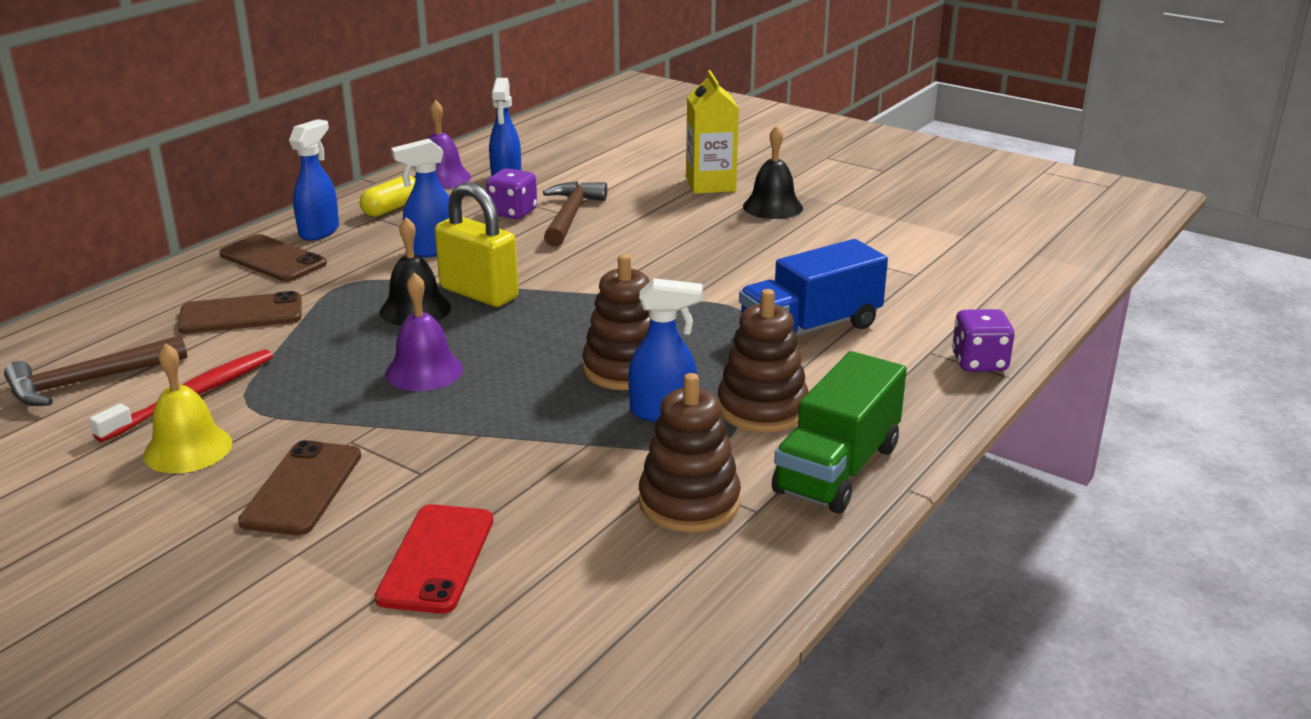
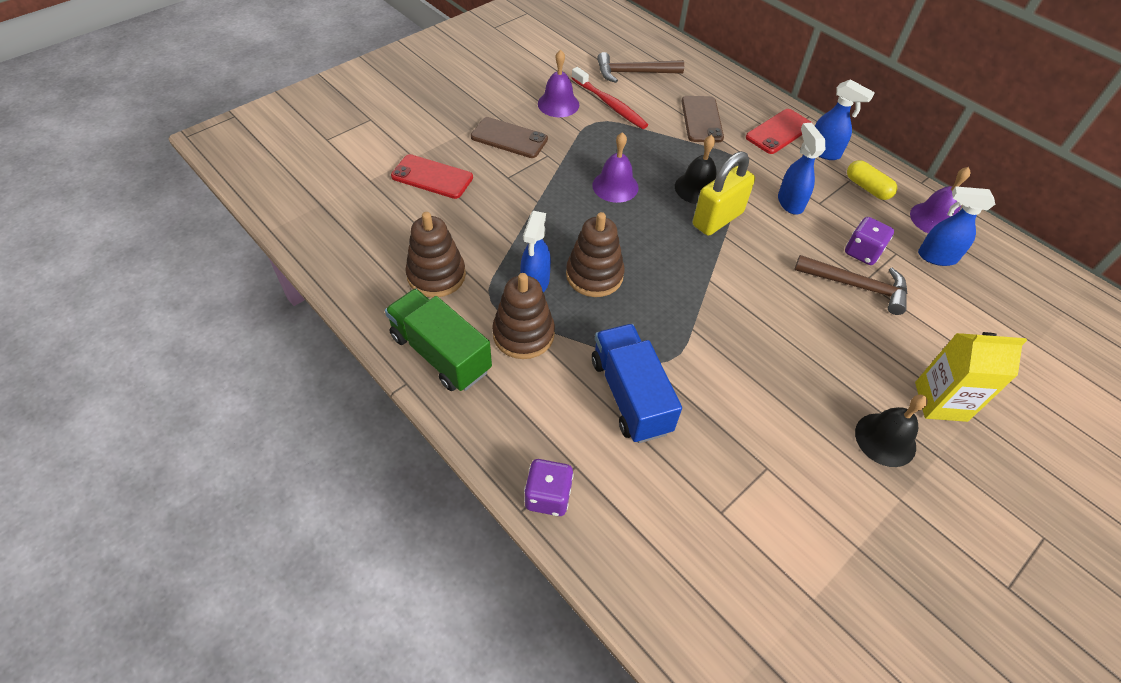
camera: 100 degrees right, 25 degrees up
brown hammer [4,335,187,406] -> brown hammer turned 75 degrees counterclockwise [597,52,684,83]
yellow bell [143,343,232,473] -> purple bell [538,50,579,117]
brown phone [219,234,327,282] -> red phone [746,109,812,154]

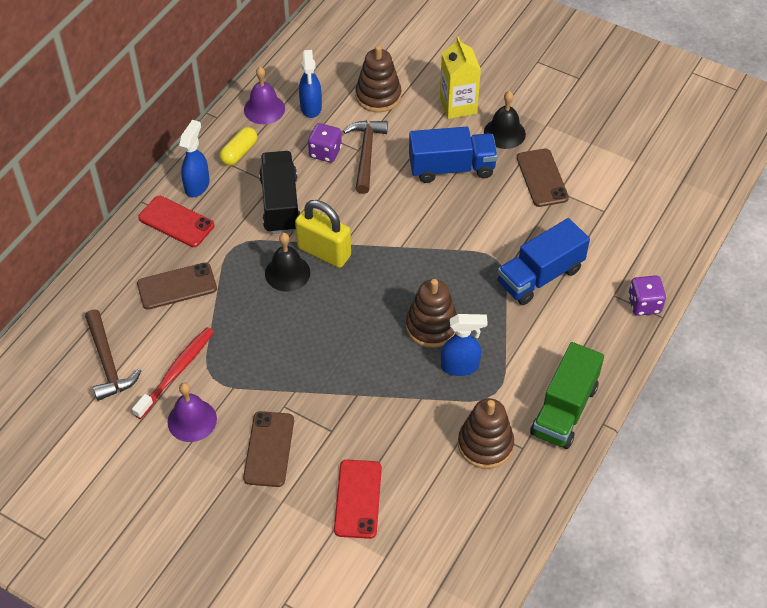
camera: 105 degrees left, 0 degrees up
brown stacking toy [492,273,555,359] -> brown stacking toy moved to [356,45,401,112]
purple bell [592,132,639,203] -> none
blue spray bottle [778,123,825,214] -> black truck [259,151,300,234]
none -> blue truck [409,127,498,183]
none -> brown phone [517,149,569,207]

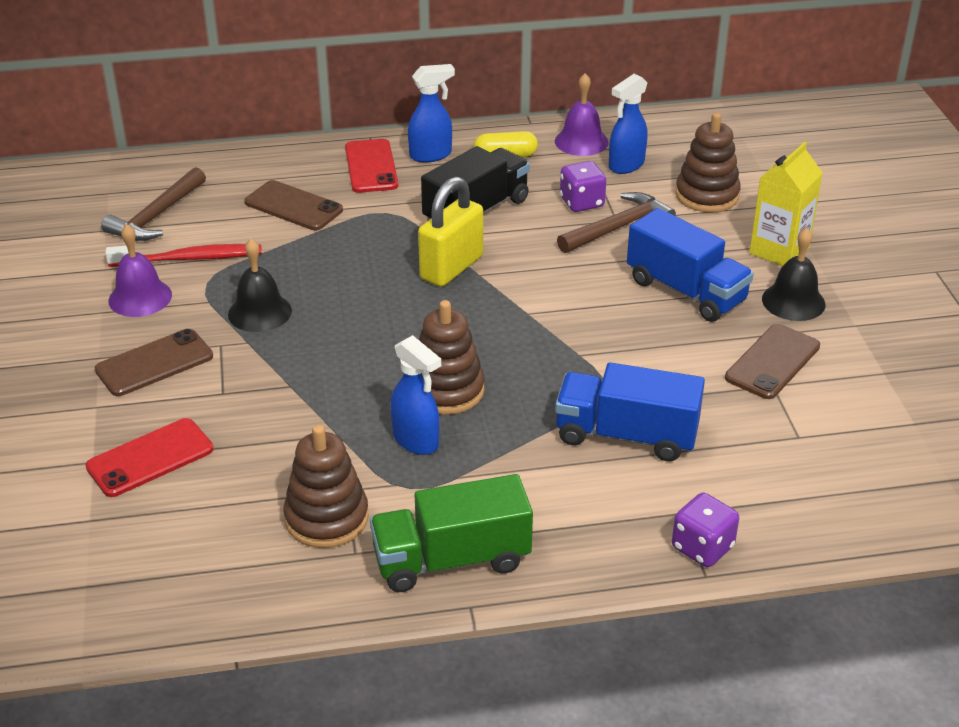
camera: 50 degrees right, 15 degrees down
black bell [265,233,310,292] -> black bell moved to [228,238,292,332]
yellow padlock [295,200,351,268] -> yellow padlock turned 45 degrees clockwise [418,176,483,287]

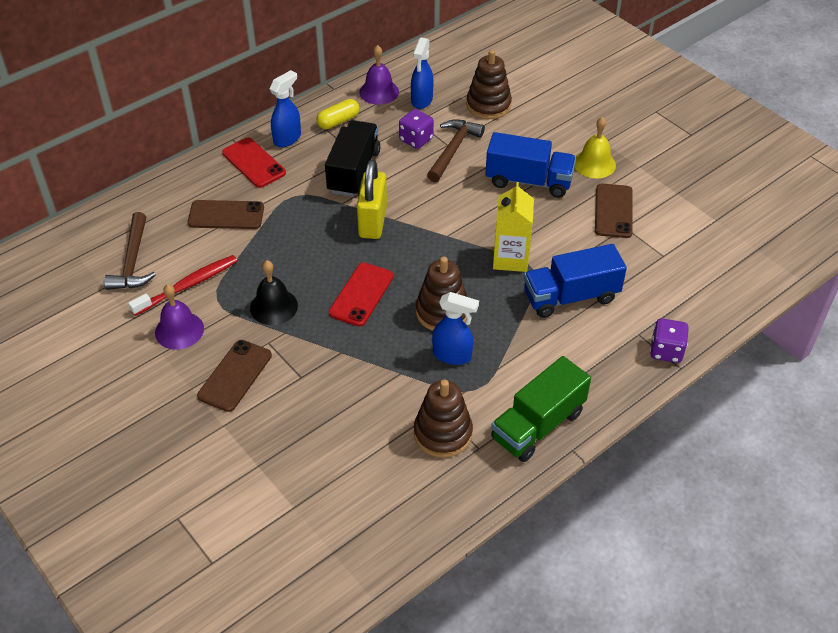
camera: 30 degrees left, 10 degrees up
red phone [85,418,214,497] -> red phone moved to [329,262,394,327]
yellow carton [749,142,823,266] -> yellow carton moved to [493,182,534,272]
black bell [762,228,826,321] -> yellow bell [574,117,616,178]

